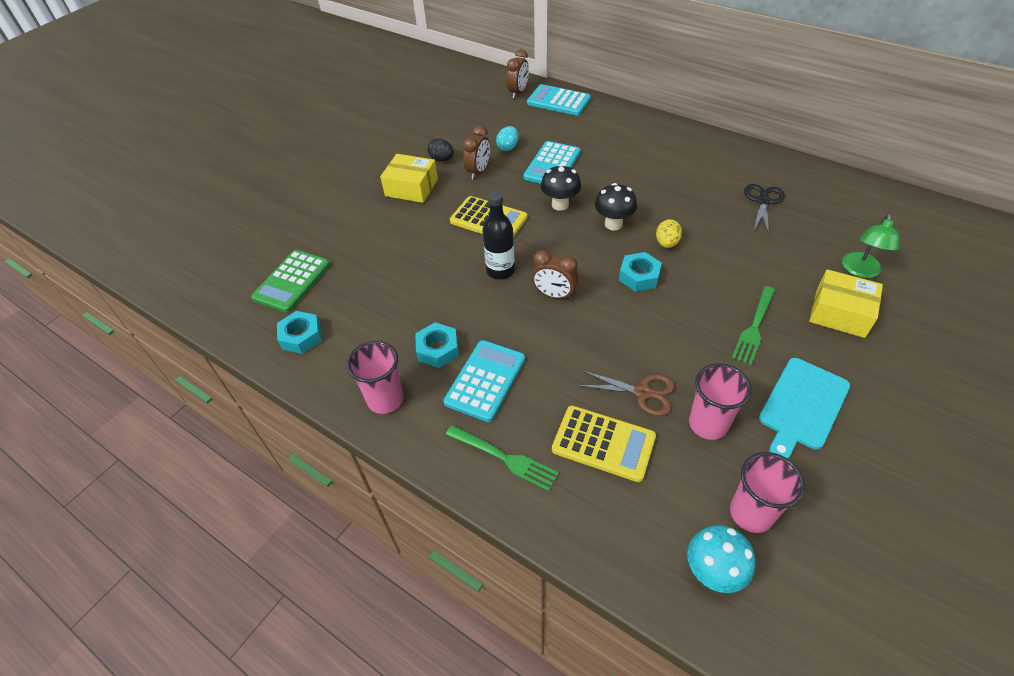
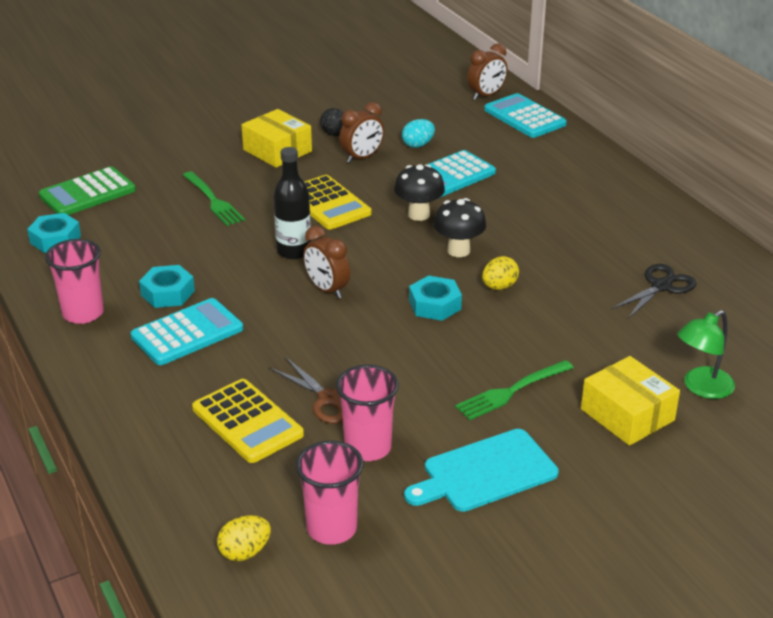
camera: 25 degrees right, 15 degrees down
green fork [446,425,559,492] -> green fork moved to [183,171,245,226]
turquoise mushroom [687,525,756,593] -> yellow egg [217,515,271,561]

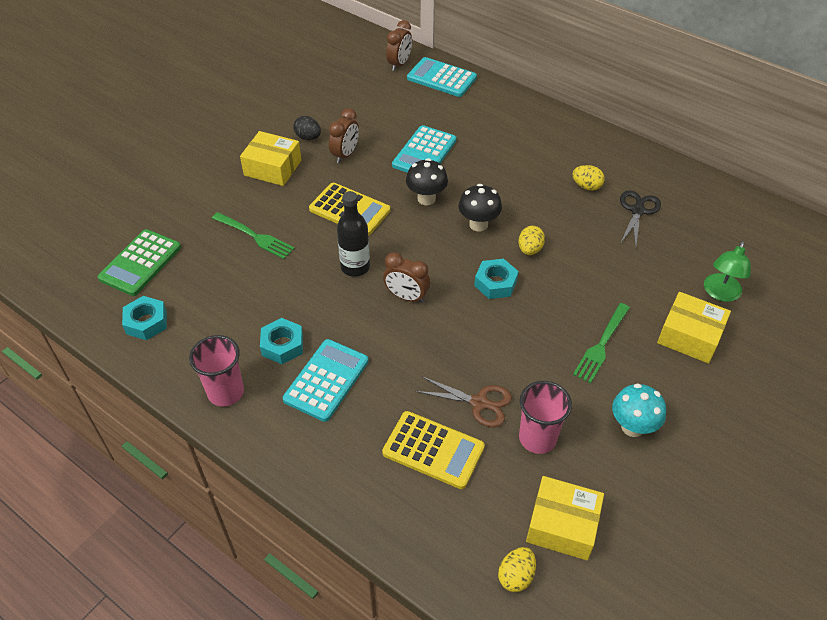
camera: 25 degrees left, 15 degrees up
pink cup [296,441,364,545] -> yellow box [526,476,604,560]
turquoise egg [402,119,435,148] -> none
turquoise cutting board [404,429,559,512] -> turquoise mushroom [612,383,666,437]
none -> yellow egg [572,165,605,191]

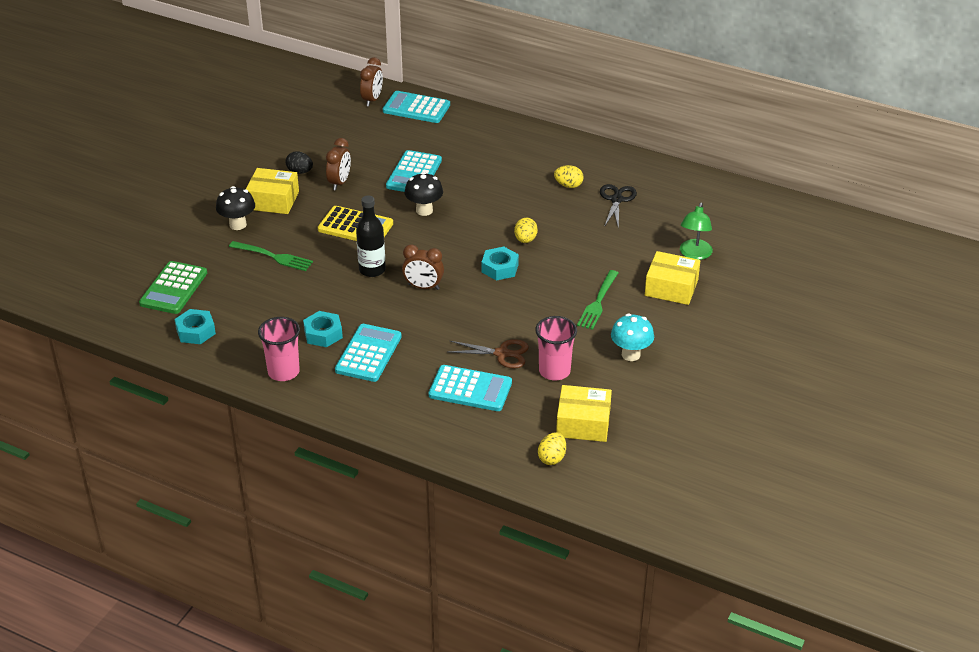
camera: 10 degrees left, 10 degrees down
yellow calculator [382,411,485,489] -> turquoise calculator [429,365,512,411]
black mushroom [459,184,502,231] -> black mushroom moved to [216,186,255,230]

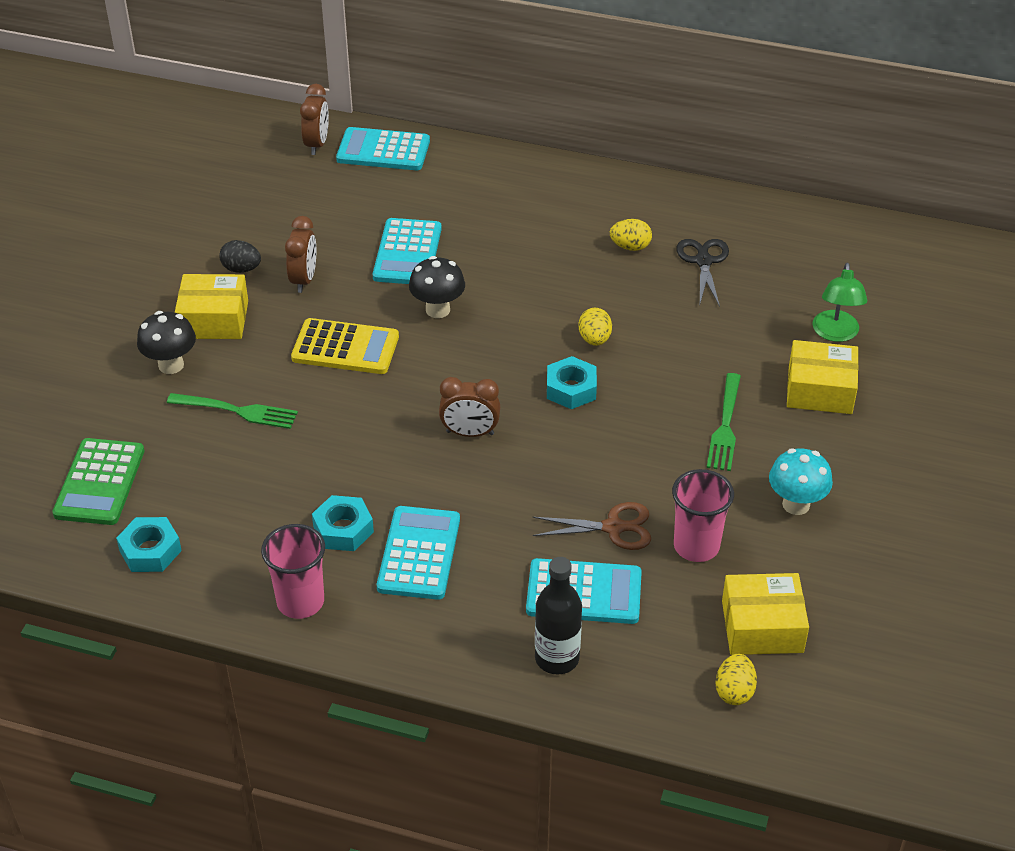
camera: 10 degrees left, 5 degrees up
black bottle [356,196,386,277] -> black bottle moved to [535,557,582,675]

